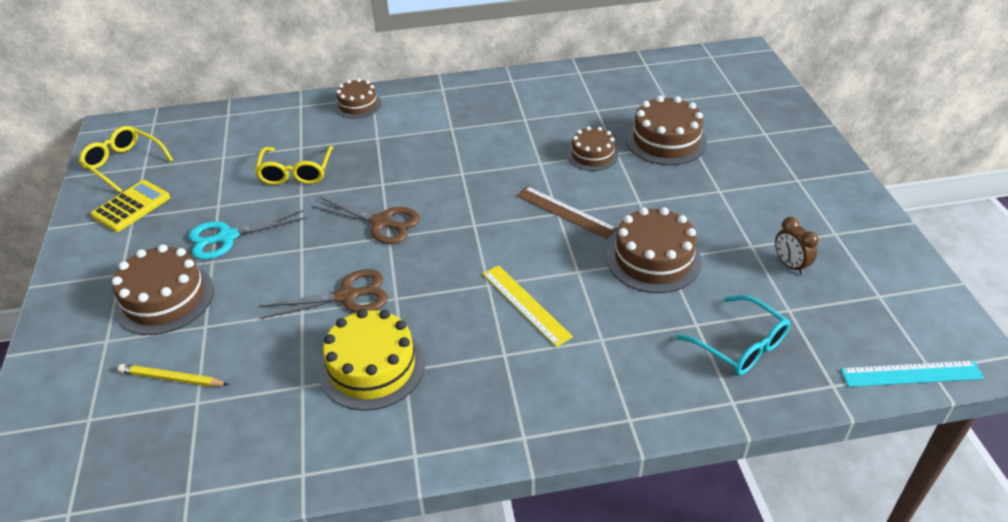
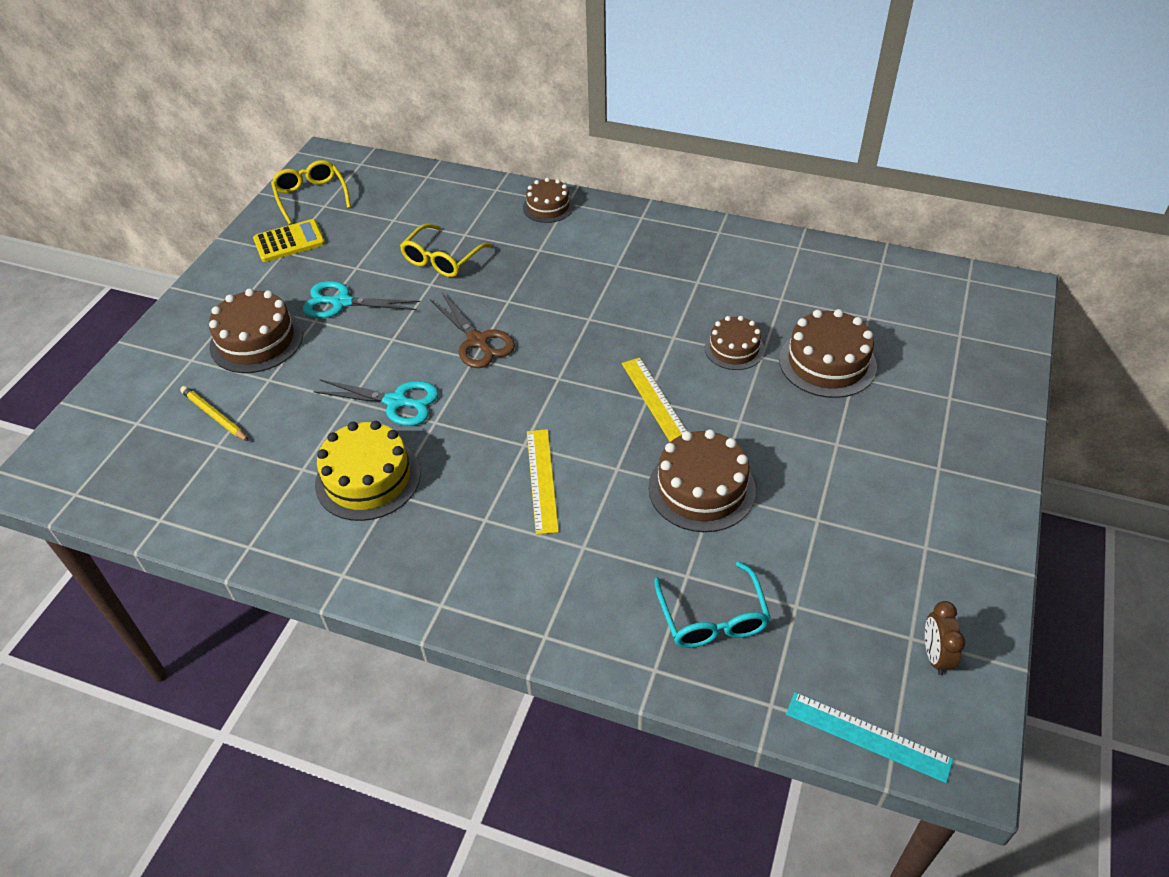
camera: 30 degrees right, 5 degrees up
brown scissors [259,269,388,319] -> turquoise scissors [313,379,438,426]
brown ruler [516,186,617,239] -> yellow ruler [622,358,687,442]
brown clock [775,217,819,275] -> brown clock moved to [925,601,966,675]

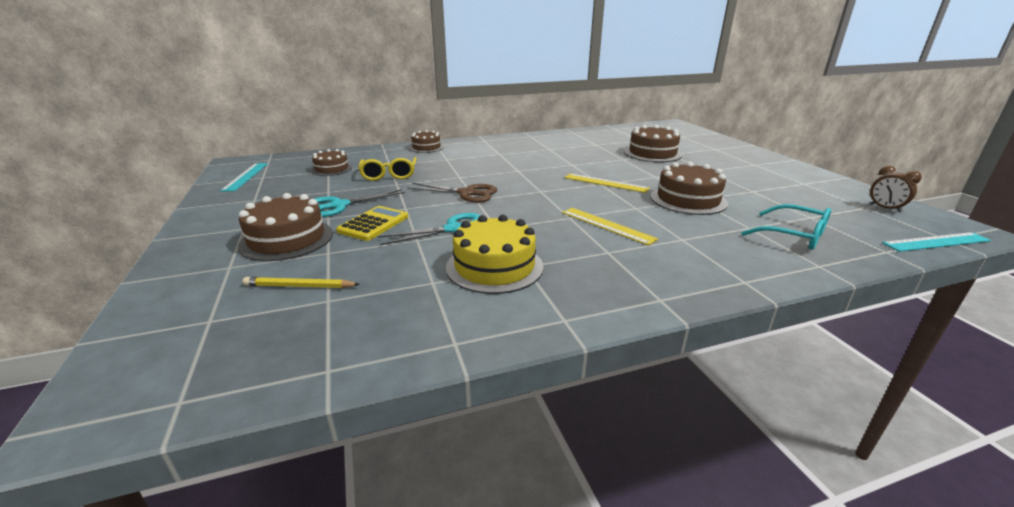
camera: 40 degrees left, 20 degrees down
yellow calculator [253,219,325,262] -> yellow calculator moved to [336,206,408,241]
yellow glasses [271,160,351,225] -> turquoise ruler [220,163,268,192]
brown cake [705,316,765,370] -> brown cake moved to [311,149,352,176]

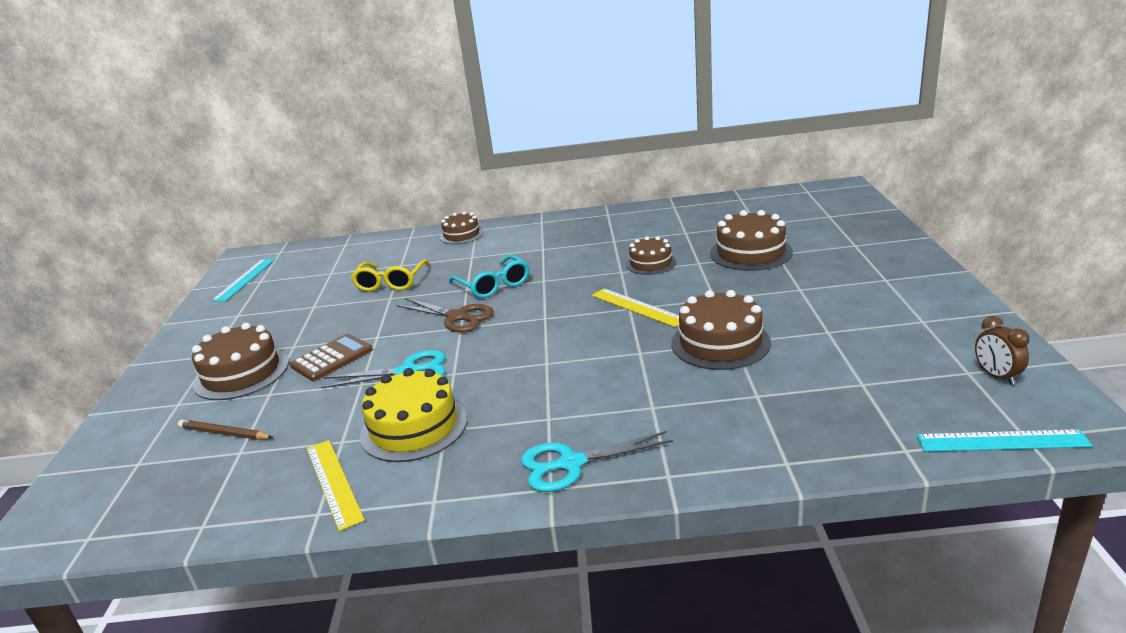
camera: 20 degrees right, 0 degrees up
yellow pencil [242,277,360,288] -> brown pencil [178,419,274,440]
brown cake [311,149,352,176] -> brown cake moved to [626,236,676,275]
turquoise scissors [315,190,405,217] -> turquoise scissors moved to [521,431,673,492]
yellow calculator [336,206,408,241] -> brown calculator [290,334,373,381]
yellow ruler [562,208,658,246] -> yellow ruler moved to [307,440,365,531]
turquoise glasses [741,204,831,250] -> turquoise glasses moved to [449,255,529,298]

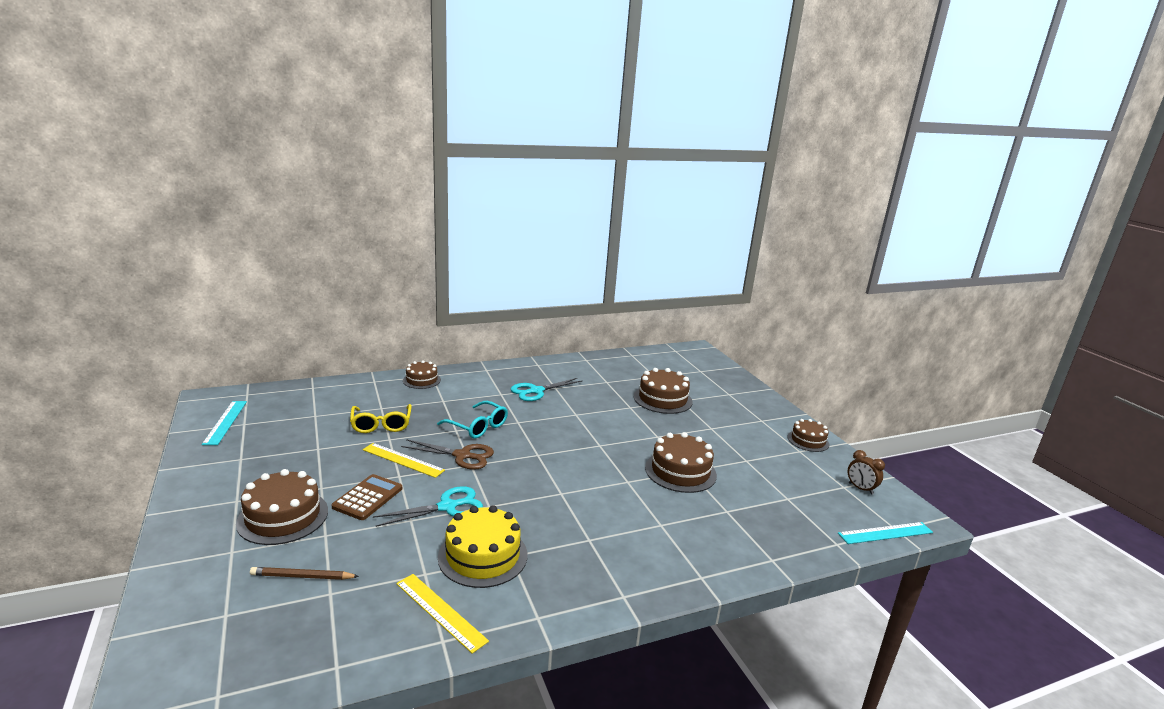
camera: 25 degrees left, 5 degrees down
turquoise scissors [521,431,673,492] -> turquoise scissors moved to [511,378,583,401]
yellow ruler [592,288,679,327] -> yellow ruler moved to [363,443,445,478]
brown cake [626,236,676,275] -> brown cake moved to [788,419,829,452]

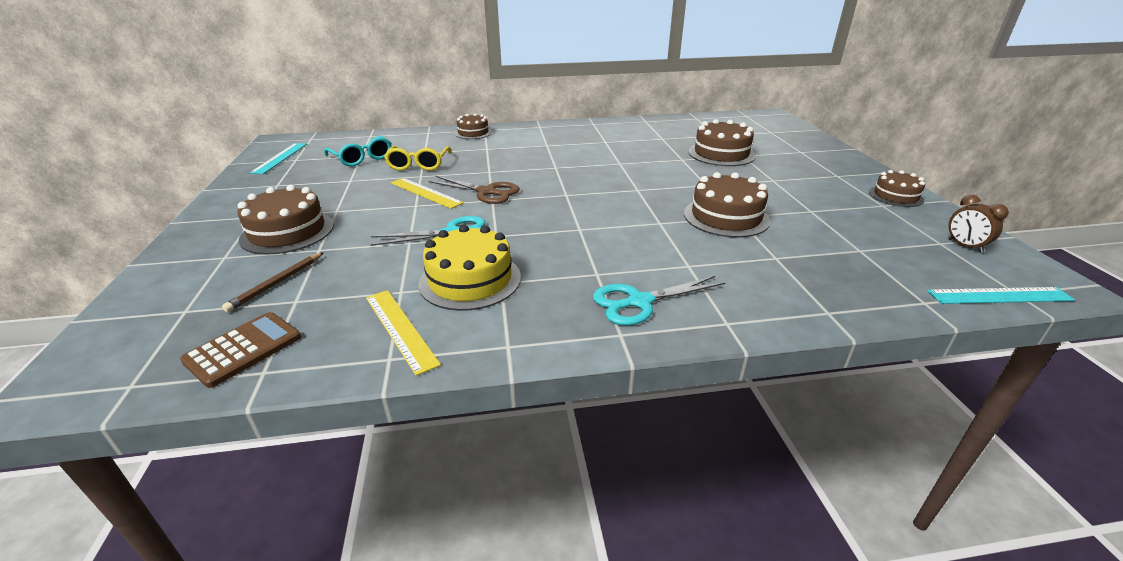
camera: 15 degrees right, 10 degrees up
brown pencil [250,567,359,580] -> brown pencil turned 75 degrees counterclockwise [222,252,324,312]
brown calculator [331,474,402,520] -> brown calculator moved to [180,312,301,388]
turquoise glasses [437,401,508,438] -> turquoise glasses moved to [324,136,391,167]
turquoise scissors [511,378,583,401] -> turquoise scissors moved to [593,276,725,325]

